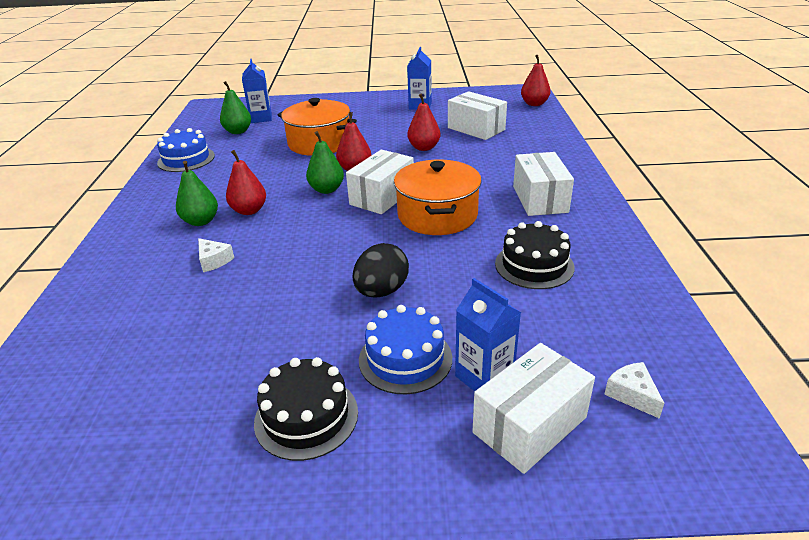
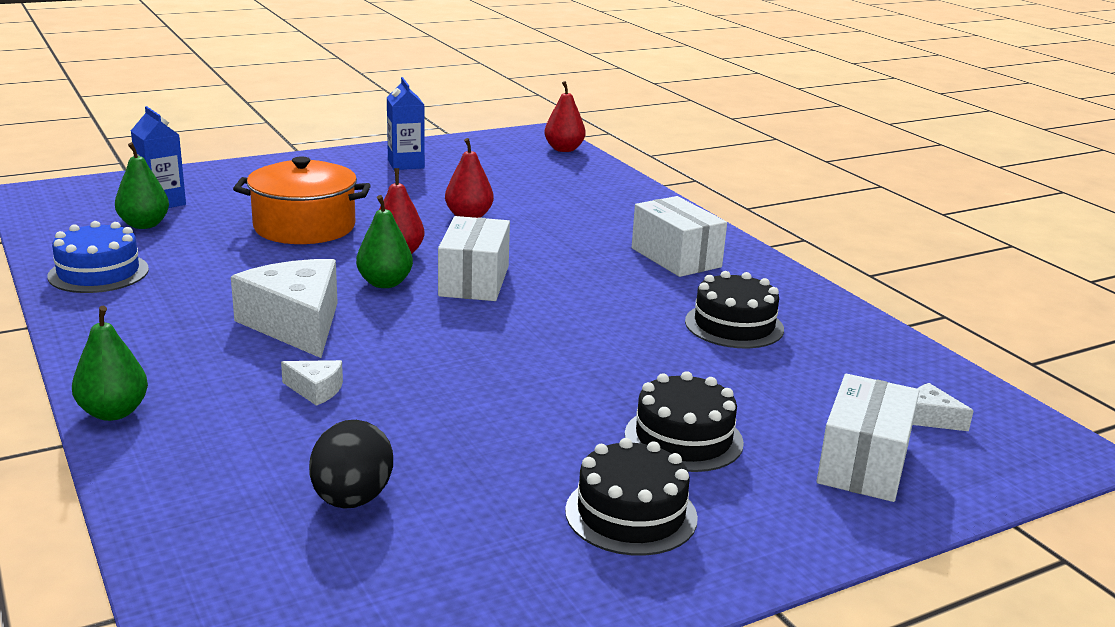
camera: 30 degrees left, 10 degrees down
green pear [176,161,218,226] -> green pear moved to [72,306,148,421]
red pear [226,150,266,215] -> white cheese [231,259,338,358]
black egg [353,243,409,298] -> black egg moved to [309,420,393,508]
blue cake [359,305,452,394] -> black cake [625,371,744,472]
orange pot [394,160,482,235] -> none
white box [448,91,507,140] -> none
blue carton [455,278,521,391] -> none

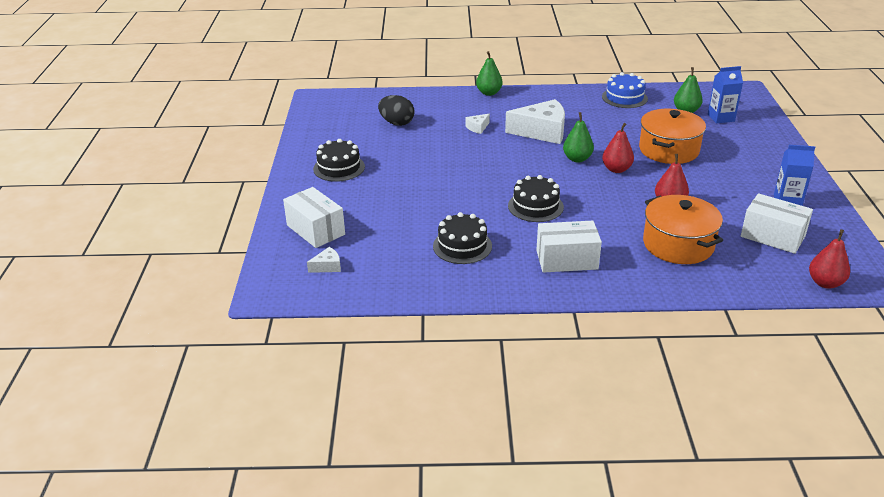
camera: 120 degrees right, 10 degrees up
white box [438,216,510,301] -> white box moved to [741,193,813,254]
black cake [625,371,744,472] -> black cake moved to [508,175,564,222]
none -> orange pot [643,195,723,264]

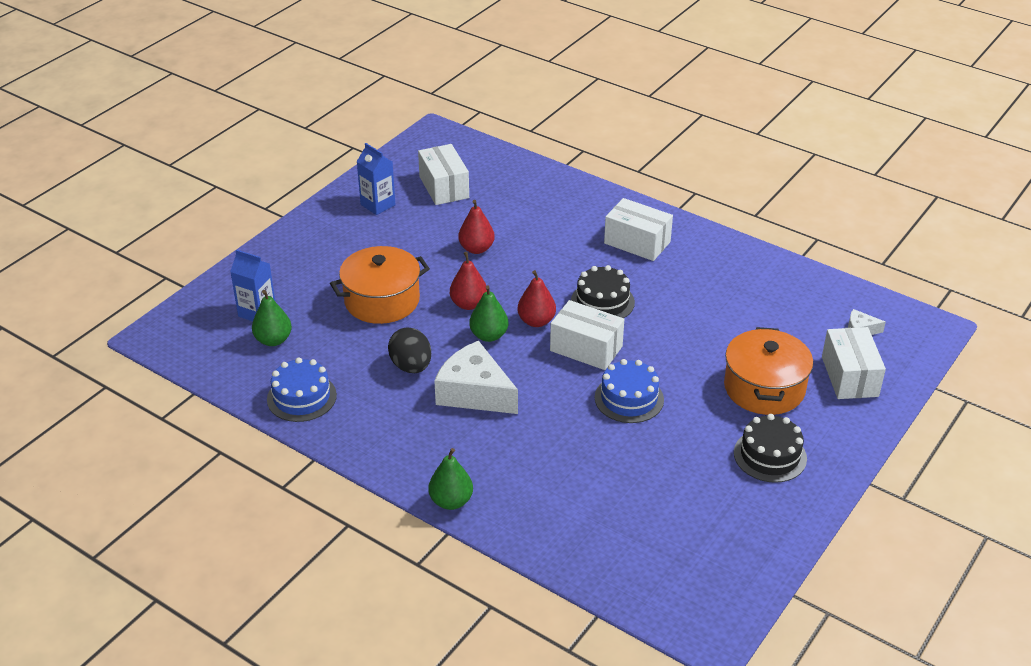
camera: 145 degrees left, 5 degrees up
black egg [378,95,415,126] -> black egg moved to [388,327,431,373]
black cake [433,212,492,264] -> none
white cheese [466,114,490,134] -> none
orange pot [643,195,723,264] -> orange pot moved to [724,327,813,415]
red pear [809,229,850,289] -> red pear moved to [517,270,556,327]
none -> white box [550,300,624,370]
none -> blue cake [595,359,664,423]

